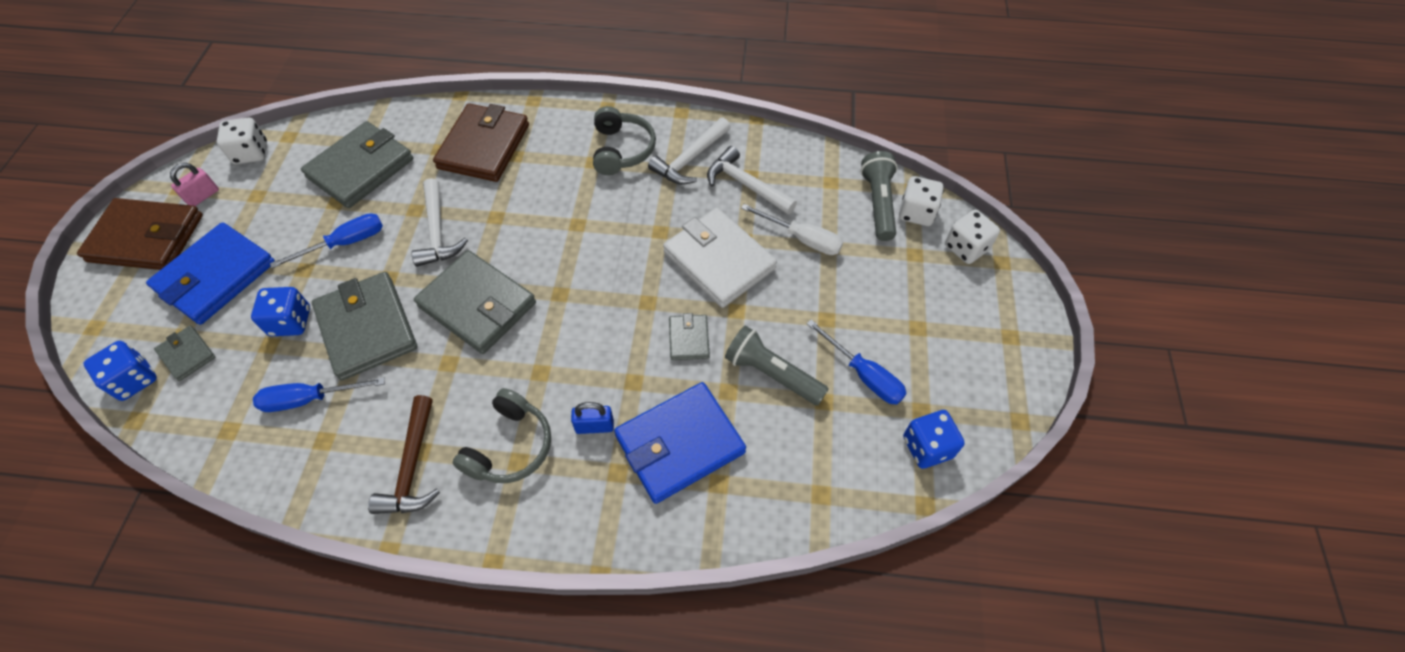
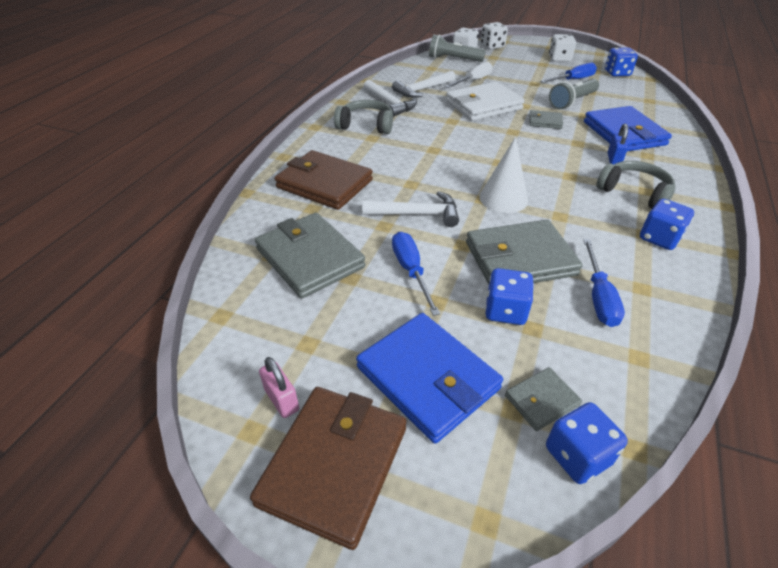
camera: 75 degrees left, 15 degrees down
white dice [217,118,267,164] -> white dice moved to [549,34,576,62]
brown hammer [368,395,440,514] -> blue dice [640,199,694,250]
grey wallet [414,250,536,354] -> white cone [479,137,528,213]

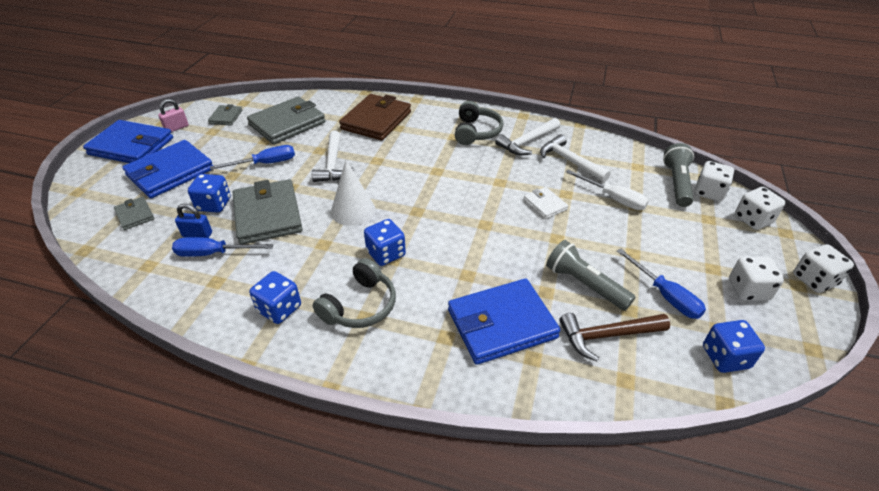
camera: 85 degrees right, 0 degrees up
brown wallet [250,387,406,550] -> blue wallet [83,120,173,163]
white wallet [446,81,525,121] -> white wallet [524,187,568,219], size x0.49
grey wallet [529,110,563,129] -> grey wallet moved to [208,104,242,126]
blue dice [546,402,628,484] -> blue dice moved to [364,219,406,266]
blue padlock [608,124,628,164] -> blue padlock moved to [175,204,212,238]
none -> brown hammer [559,313,670,361]
none -> white dice [793,244,854,293]

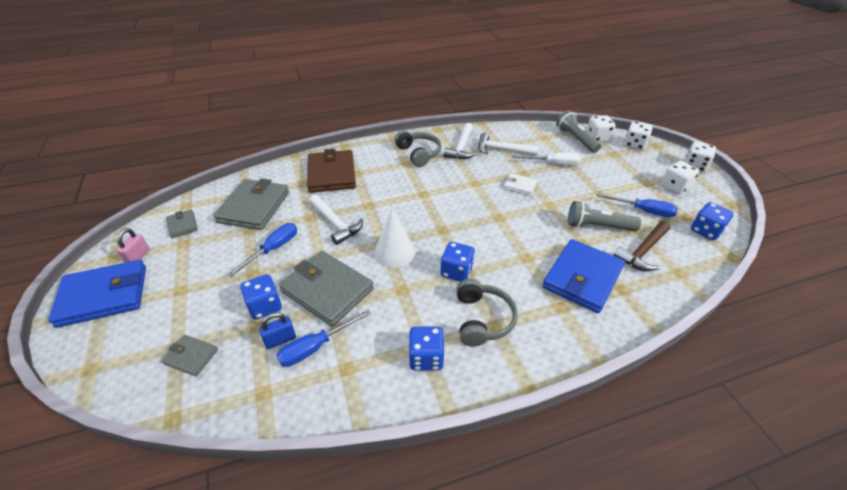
camera: 35 degrees left, 0 degrees up
blue wallet [122,140,213,198] -> none

